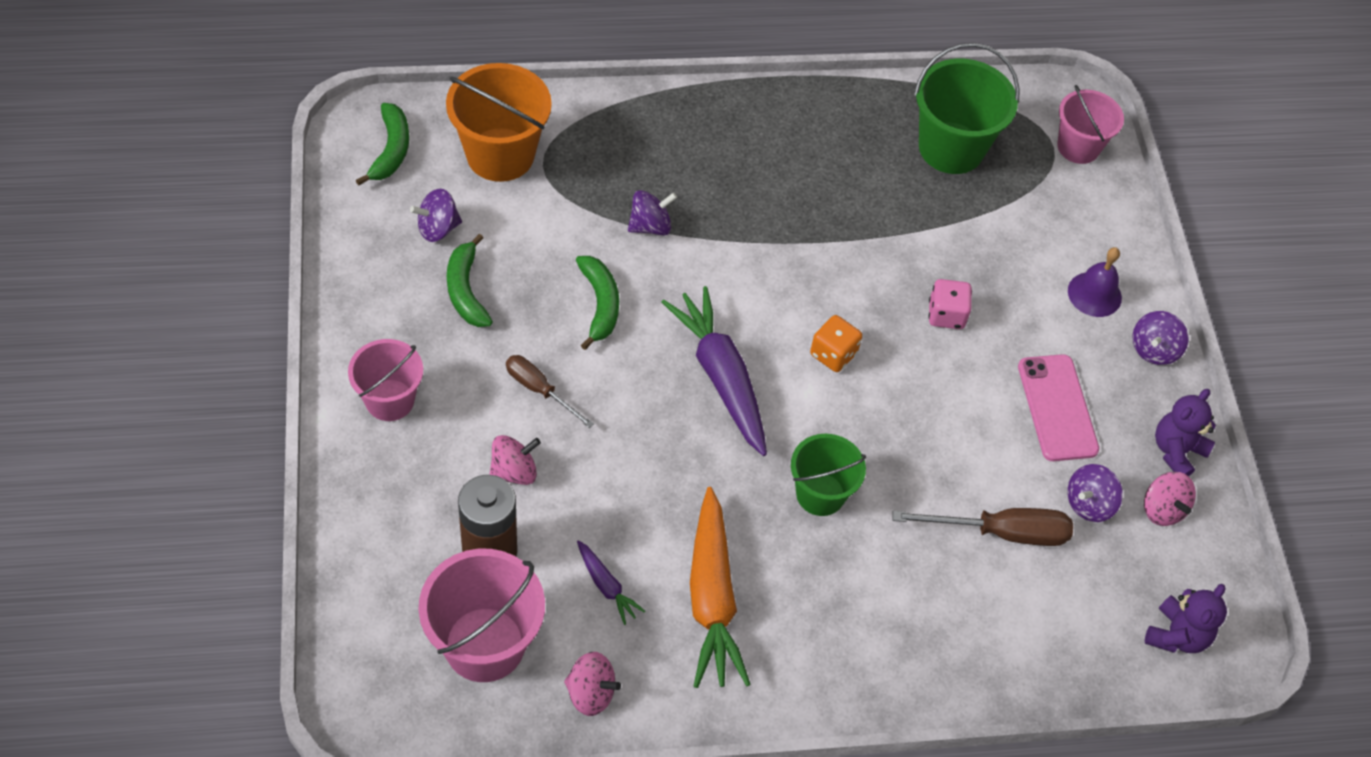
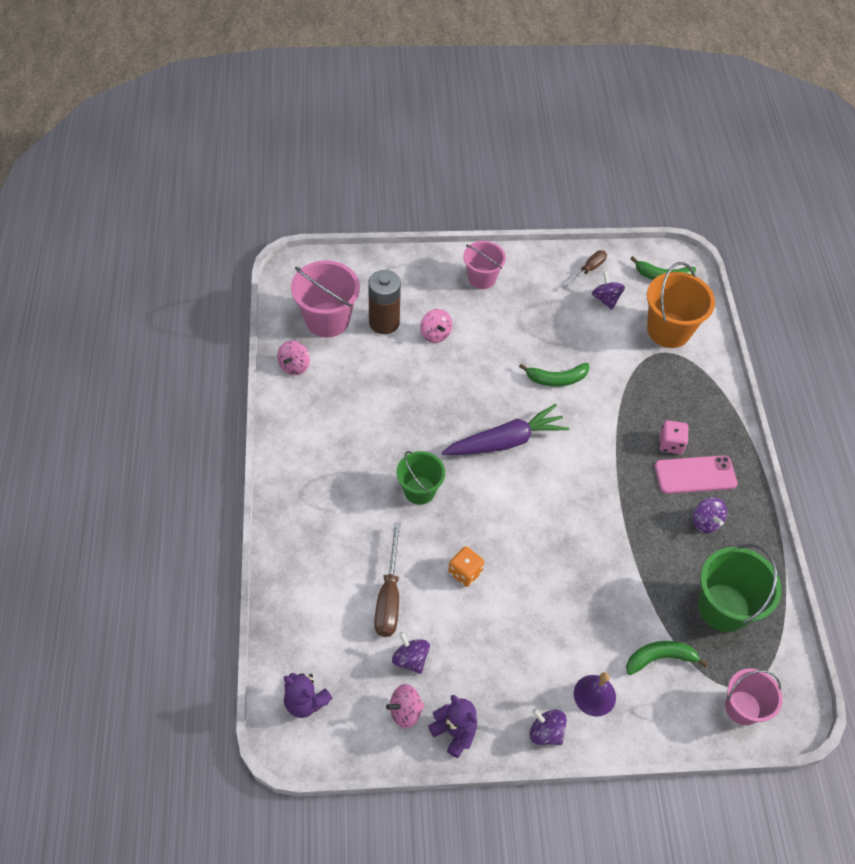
camera: 95 degrees right, 0 degrees up
green banana [447,234,493,327] -> green banana moved to [626,641,708,675]
brown screwdriver [506,355,594,428] -> brown screwdriver moved to [563,250,607,289]
purple carrot [577,540,645,625] -> none
purple spinning top [628,190,677,236] -> purple spinning top moved to [693,497,727,533]
orange carrot [690,487,751,688] -> none
orange dice [810,315,862,372] -> orange dice moved to [448,546,484,587]
pink dice [928,279,972,329] -> pink dice moved to [659,421,689,454]
pink phone [1018,354,1099,461] -> pink phone moved to [655,455,737,494]

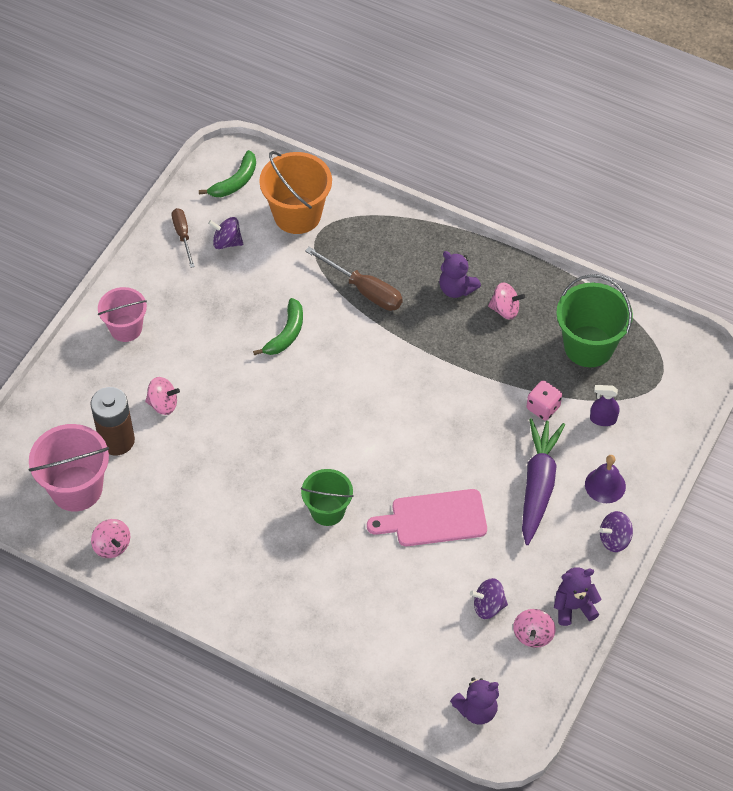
camera: 55 degrees left, 0 degrees up
brown screwdriver [374,523,401,637] -> brown screwdriver moved to [305,247,403,311]
purple carrot [441,404,569,455] -> purple carrot moved to [522,418,565,545]
orange dice [448,546,484,587] -> pink cutting board [367,489,487,546]
green banana [626,641,708,675] -> purple spray bottle [590,385,619,426]
pink phone [655,455,737,494] -> purple teddy bear [439,251,481,298]
pink dice [659,421,689,454] -> pink dice moved to [527,380,562,421]
purple spinning top [693,497,727,533] -> pink spinning top [488,282,525,319]
pink bucket [725,668,783,725] -> none

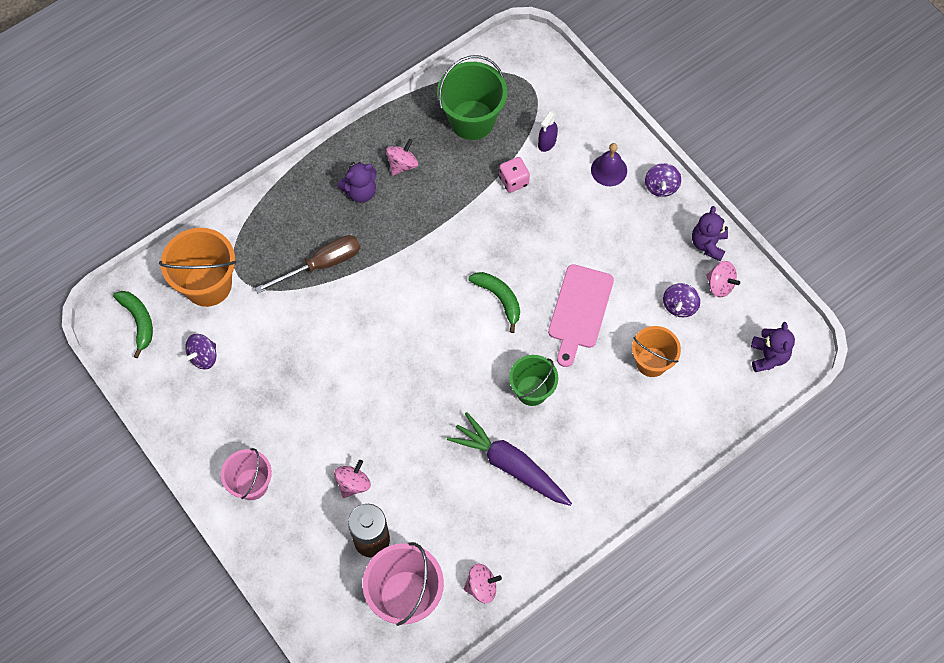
camera: 65 degrees left, 10 degrees up
brown screwdriver [172,208,195,268] -> none
green banana [253,298,303,355] -> green banana moved to [469,272,520,333]
purple carrot [522,418,565,545] -> purple carrot moved to [447,412,572,506]
none -> orange bucket [632,326,681,377]

